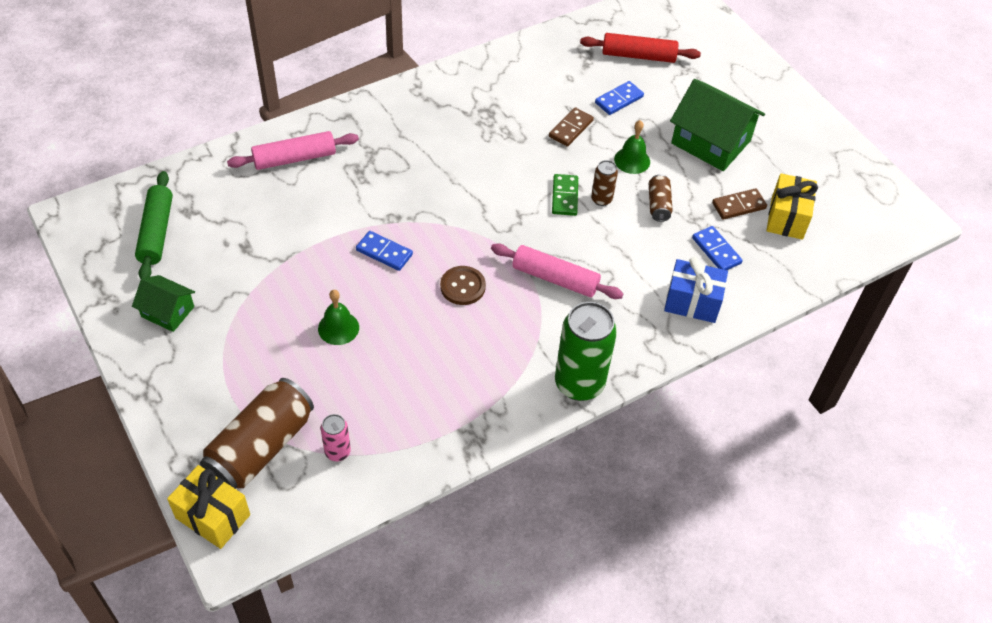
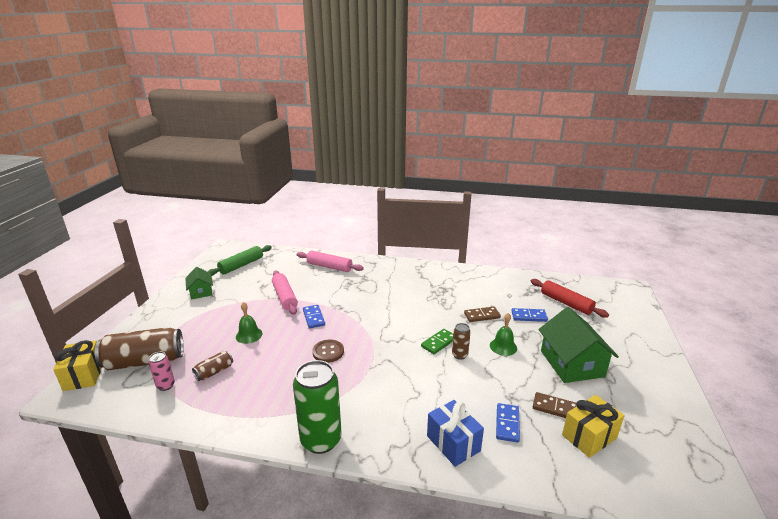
camera: 45 degrees right, 25 degrees down
pink rolling pin [491,243,624,299] -> pink rolling pin moved to [272,271,298,315]
brown can [649,174,673,222] -> brown can moved to [192,351,233,381]

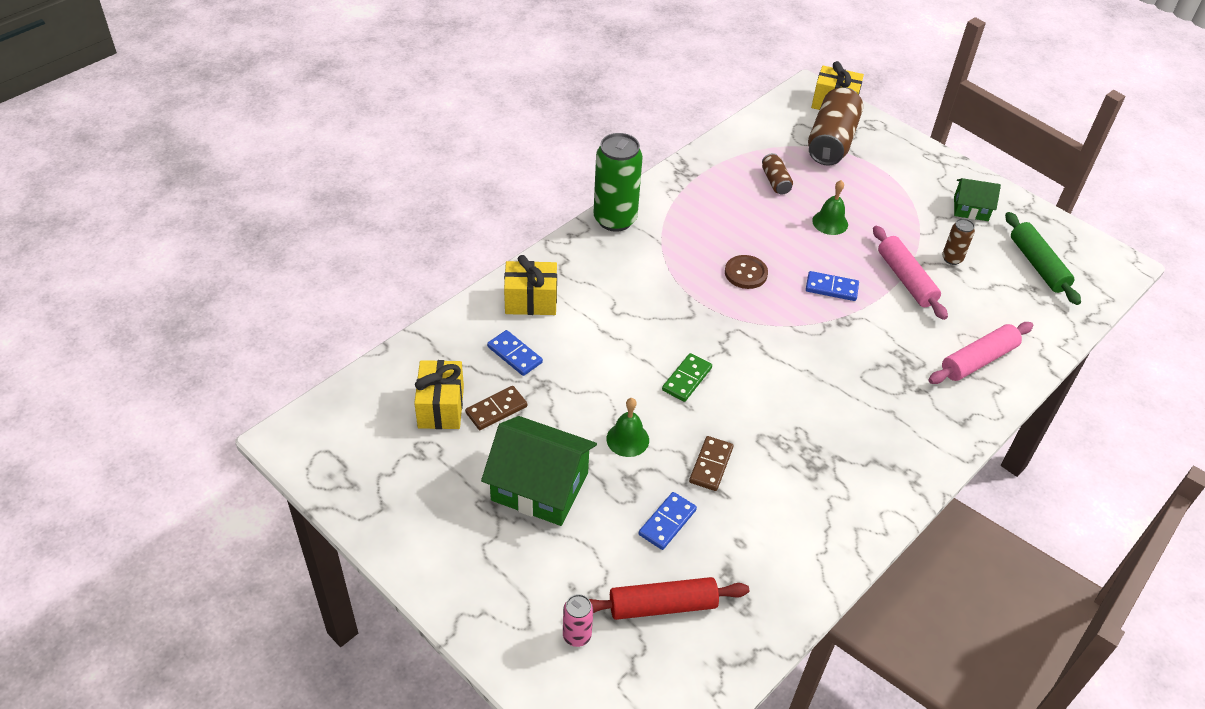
camera: 120 degrees right, 20 degrees up
pink can [149,352,175,391] -> pink can moved to [563,594,593,647]
pink rolling pin [272,271,298,315] -> pink rolling pin turned 60 degrees clockwise [873,226,948,320]
green domino [421,329,453,354] -> green domino turned 45 degrees clockwise [662,353,712,402]
blue gift [427,400,484,467] -> yellow gift [504,255,557,315]
brown can [452,323,471,360] -> brown can moved to [942,218,975,265]

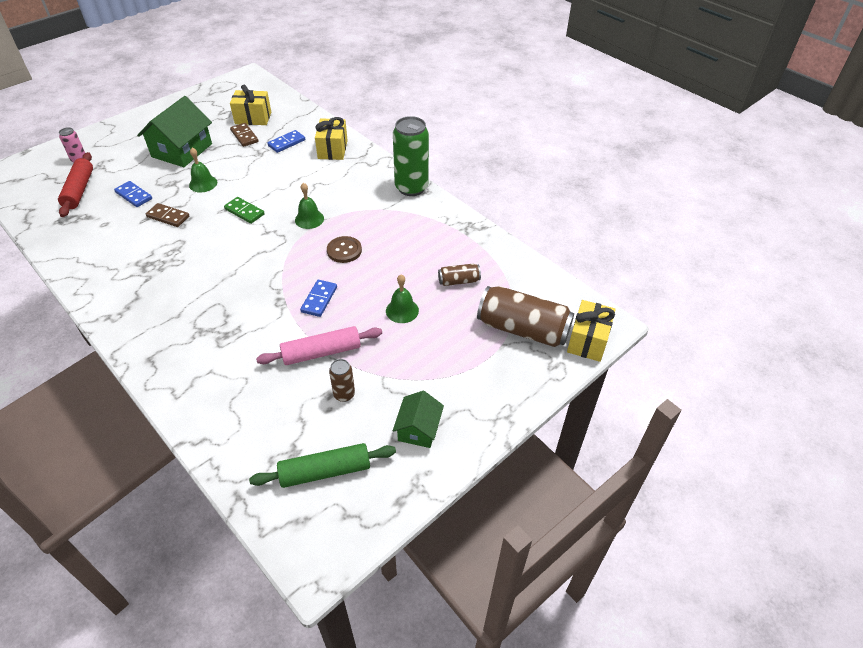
camera: 95 degrees right, 0 degrees up
pink rolling pin [929,322,1034,384] -> none
none -> green bell [295,183,324,229]

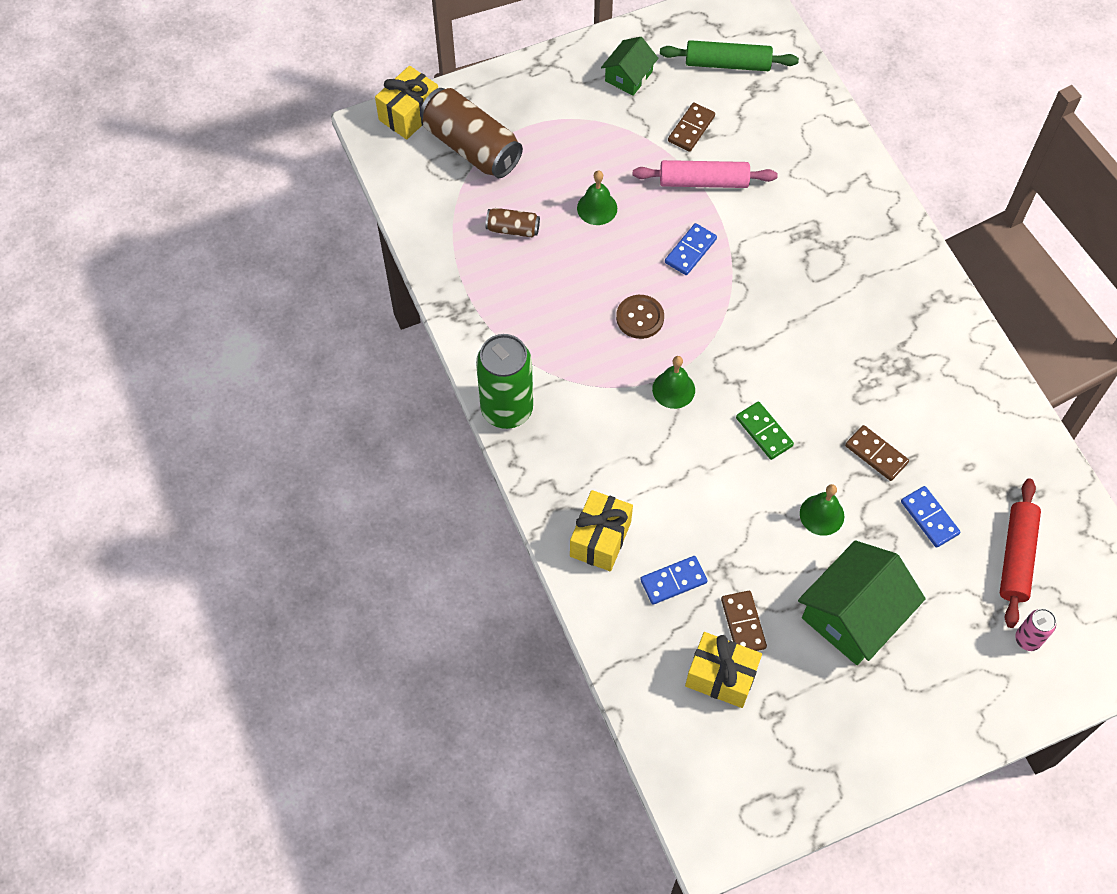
camera: 160 degrees left, 15 degrees up
brown can [329,359,355,402] -> brown domino [668,103,715,152]

